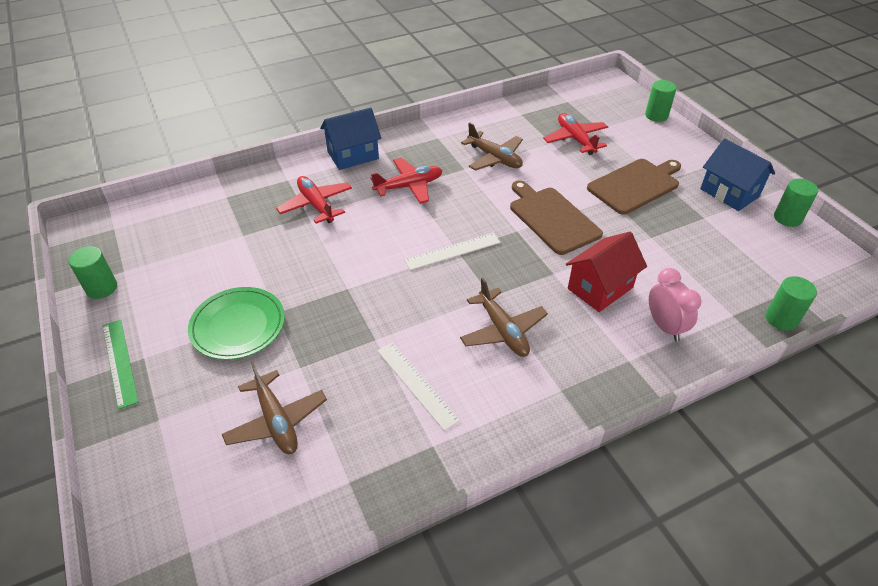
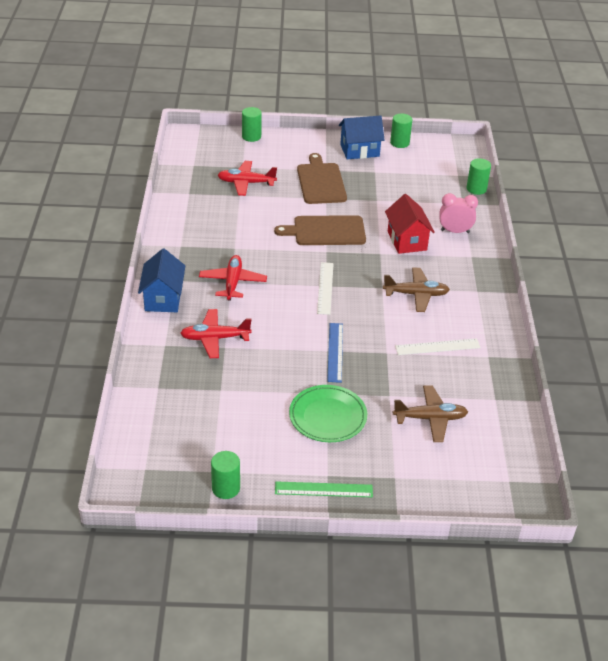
camera: 65 degrees left, 5 degrees down
brown plane [461,122,523,171] -> none
none -> blue ruler [327,323,343,383]

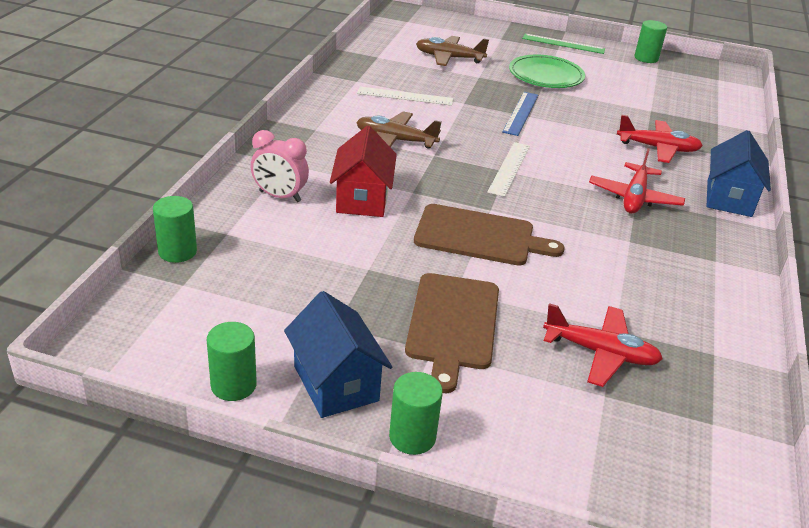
camera: 165 degrees left, 5 degrees down
green cylinder [242,107,262,142] -> green cylinder moved to [389,372,443,455]
blue house [339,115,385,159] -> blue house turned 60 degrees clockwise [284,291,392,418]

